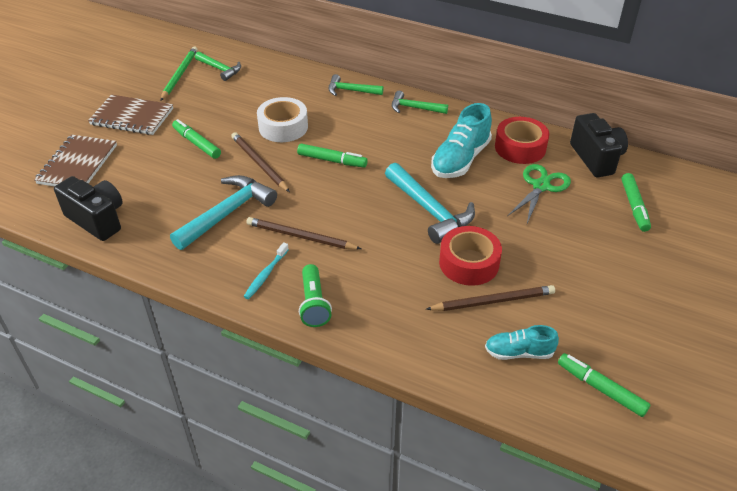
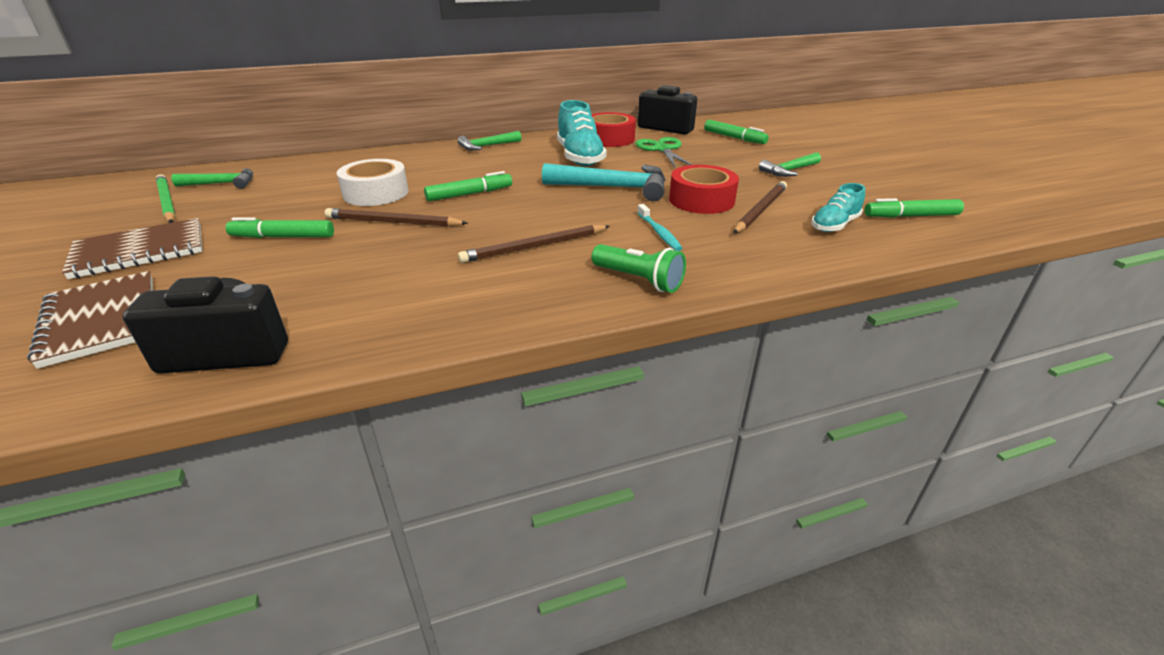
camera: 45 degrees left, 10 degrees down
turquoise hammer [170,175,277,250] -> none
turquoise toothbrush [243,242,289,299] -> turquoise toothbrush moved to [637,204,683,251]
green hammer [328,74,384,96] -> green hammer moved to [759,152,821,177]

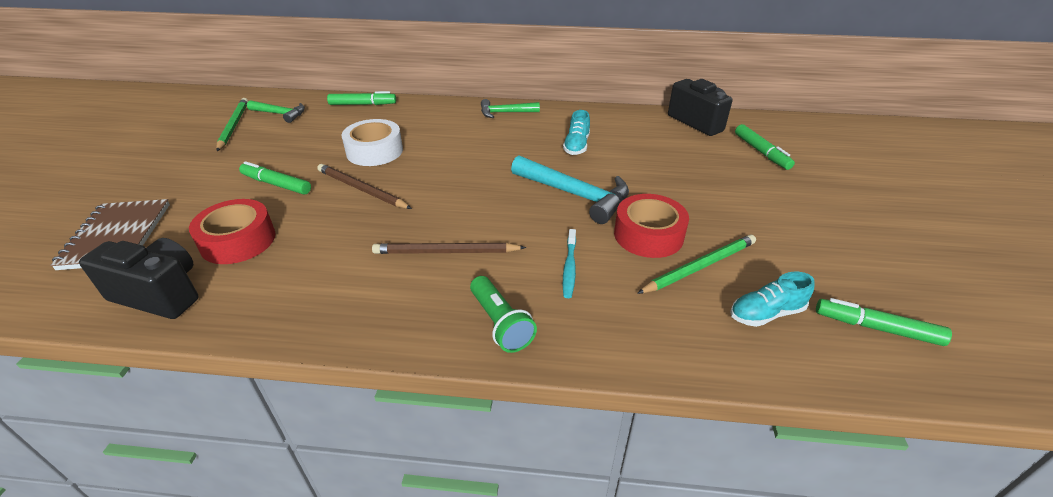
camera: 25 degrees right, 5 degrees up
brown notebook [62,218,202,279] -> none
green marker [424,171,512,201] -> green marker moved to [327,91,396,105]
turquoise shoe [557,100,607,166] -> turquoise shoe [563,110,590,155], size x0.59
red tape [592,112,636,147] -> red tape moved to [189,199,276,264]
green scissors [636,137,692,167] -> none
brown pencil [733,181,787,234] -> green pencil [637,235,756,294]
green hammer [759,152,821,177] -> none

